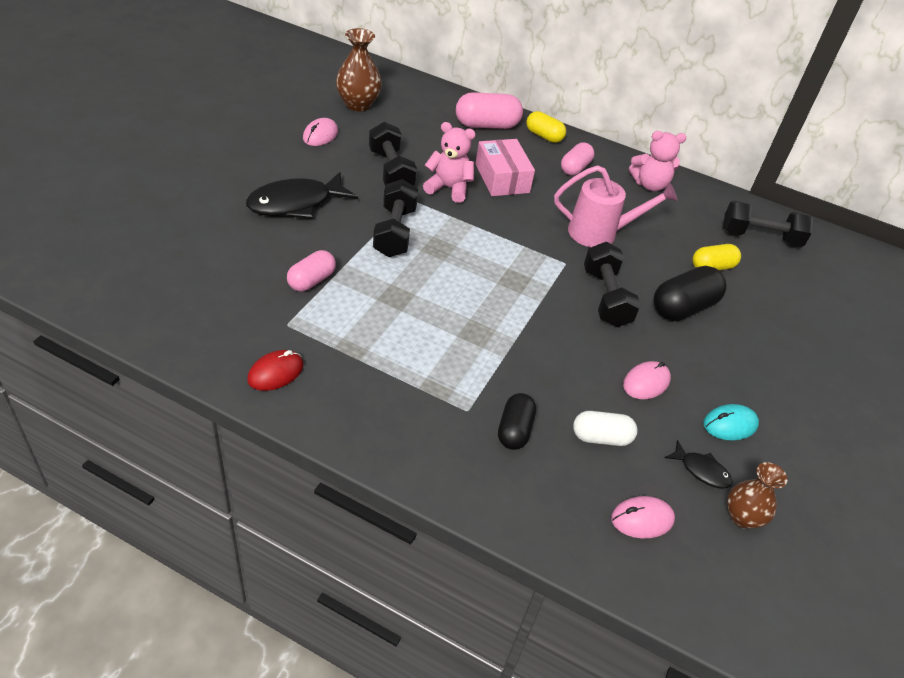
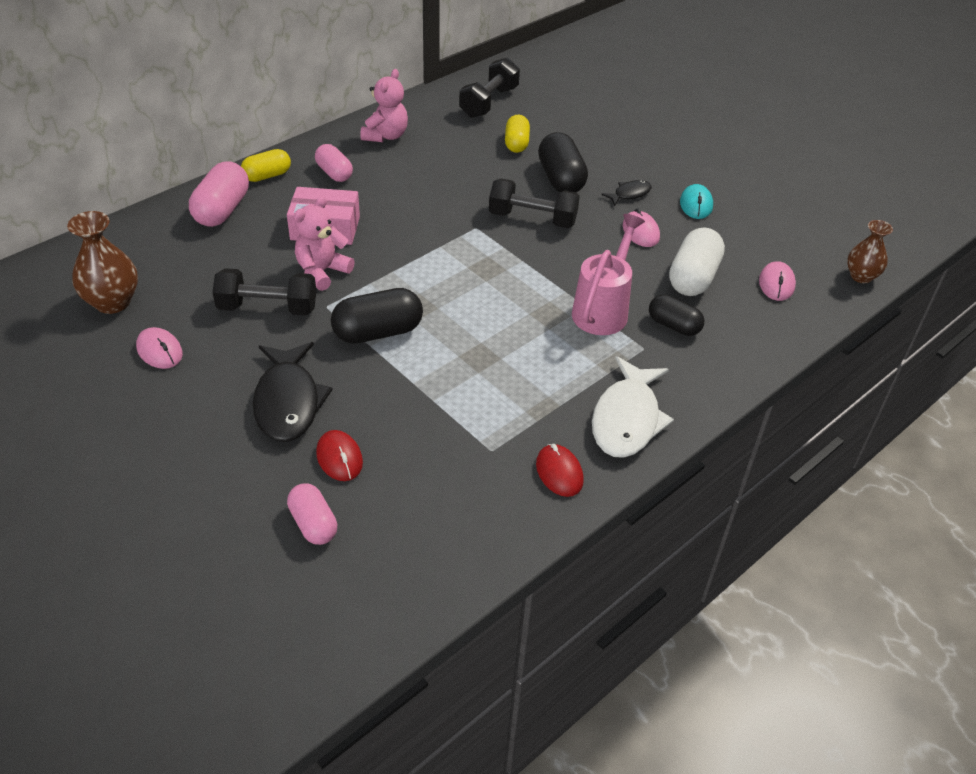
camera: 65 degrees left, 0 degrees up
pink capsule [287,250,336,291] -> pink capsule moved to [287,483,337,545]
black dumbbell [373,179,418,257] -> black capsule [331,288,423,344]
pink watering can [554,165,678,247] -> pink watering can moved to [572,214,645,335]
white capsule [573,411,638,446] -> white capsule [669,228,725,296], size x1.55
black fish [665,440,733,489] -> black fish moved to [601,180,652,206]
brown vase [727,462,787,529] -> brown vase moved to [847,220,893,283]
none -> red mouse [316,430,363,481]
none -> white fish [592,356,674,458]

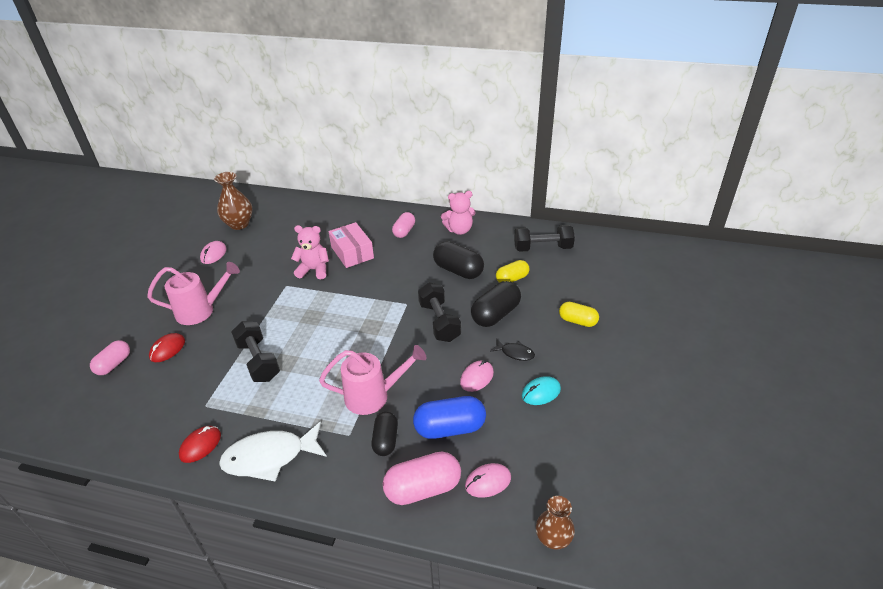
camera: 60 degrees right, 5 degrees down
pink capsule [189,161,249,227] -> pink capsule moved to [383,452,461,505]
black dumbbell [212,268,316,316] -> black dumbbell moved to [231,321,280,382]
yellow capsule [241,149,291,182] -> yellow capsule moved to [559,302,599,327]
black fish [253,342,333,442] -> pink watering can [147,262,240,325]
black capsule [331,288,423,344] -> black capsule moved to [433,241,484,279]
white capsule [669,228,725,296] -> blue capsule [413,396,486,439]

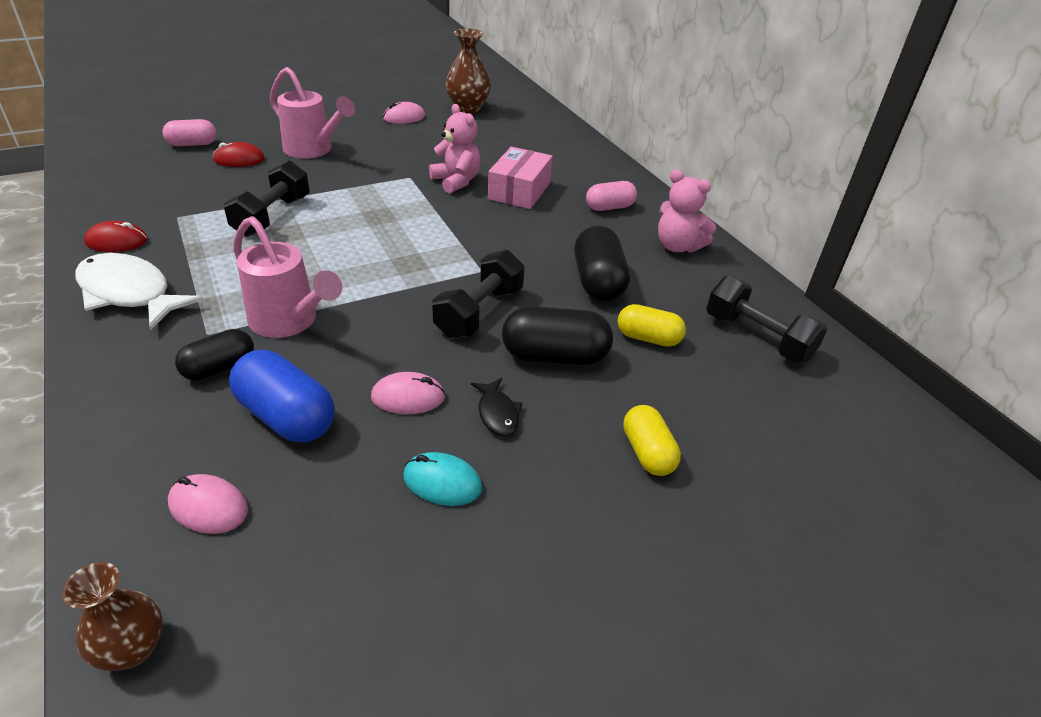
camera: 45 degrees right, 0 degrees up
pink capsule [383,452,461,505] -> none

